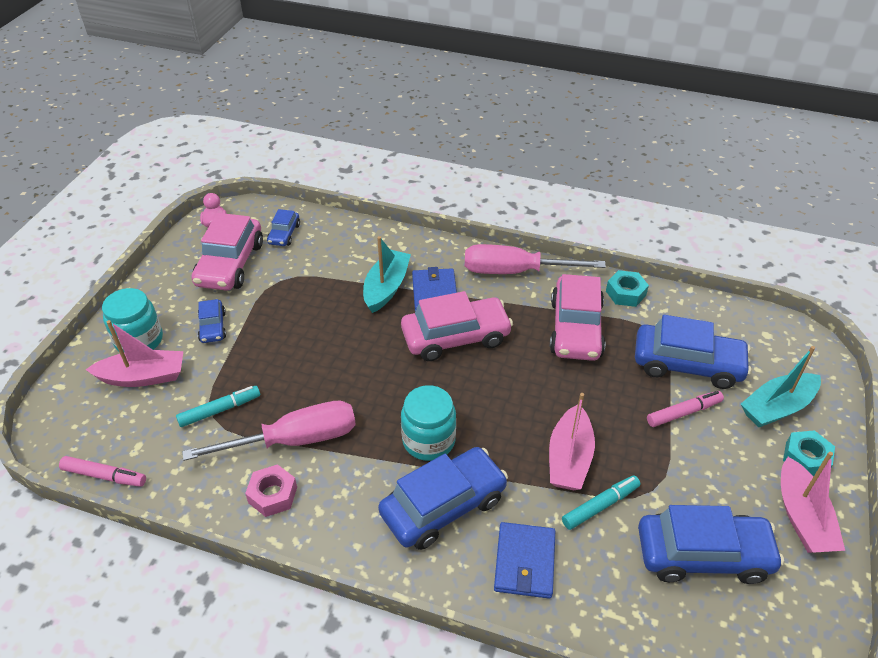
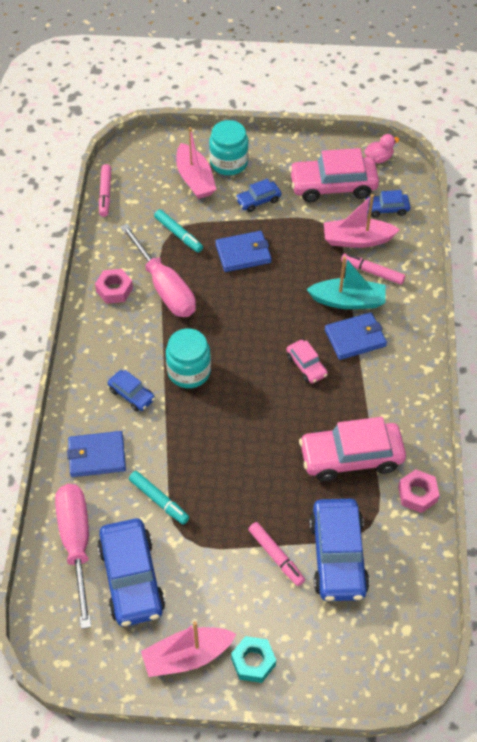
camera: 75 degrees right, 10 degrees up
blue car [378,447,508,550] -> blue car [108,370,155,411], size x0.51
pink car [401,291,513,361] -> pink car [286,340,328,383], size x0.51
pink screwdriver [465,244,606,274] -> pink screwdriver moved to [55,484,91,629]
pink boat [549,393,595,490] -> pink boat moved to [324,194,400,248]
turquoise nut [606,270,649,307] -> pink nut [398,469,440,513]
turquoise boat [741,346,821,427] -> none
none -> blue wallet [215,231,272,272]
none -> pink marker [341,253,405,285]

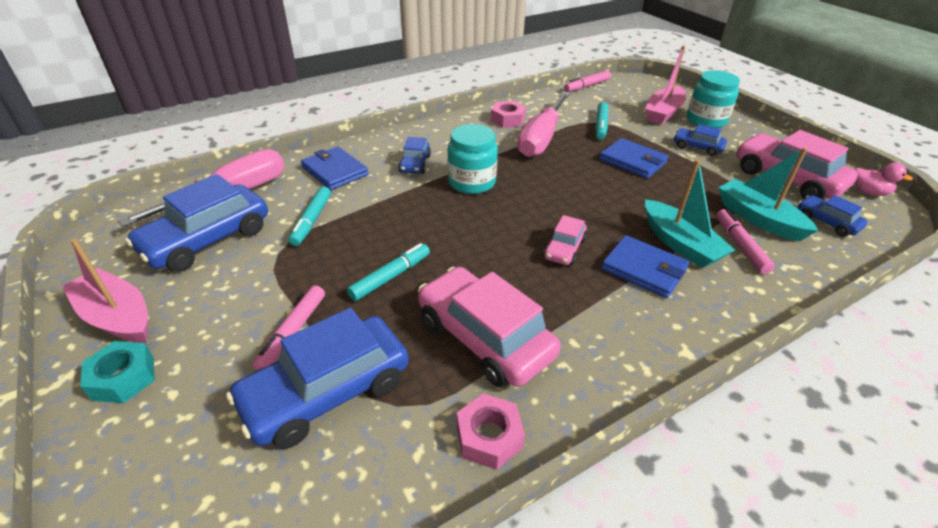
camera: 55 degrees right, 15 degrees down
pink boat [324,194,400,248] -> turquoise boat [718,147,818,241]
none -> turquoise marker [347,243,430,301]

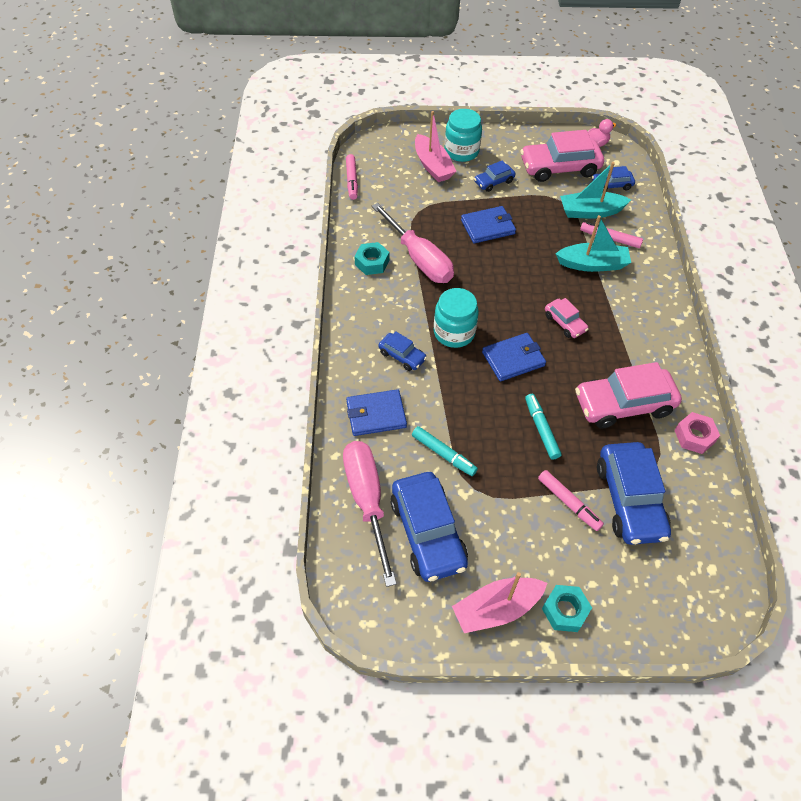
camera: 60 degrees left, 15 degrees up
pink nut [491,101,526,128] -> turquoise nut [354,242,389,275]
turquoise marker [595,102,608,140] -> none
blue wallet [601,235,689,298] -> blue wallet moved to [482,333,546,381]

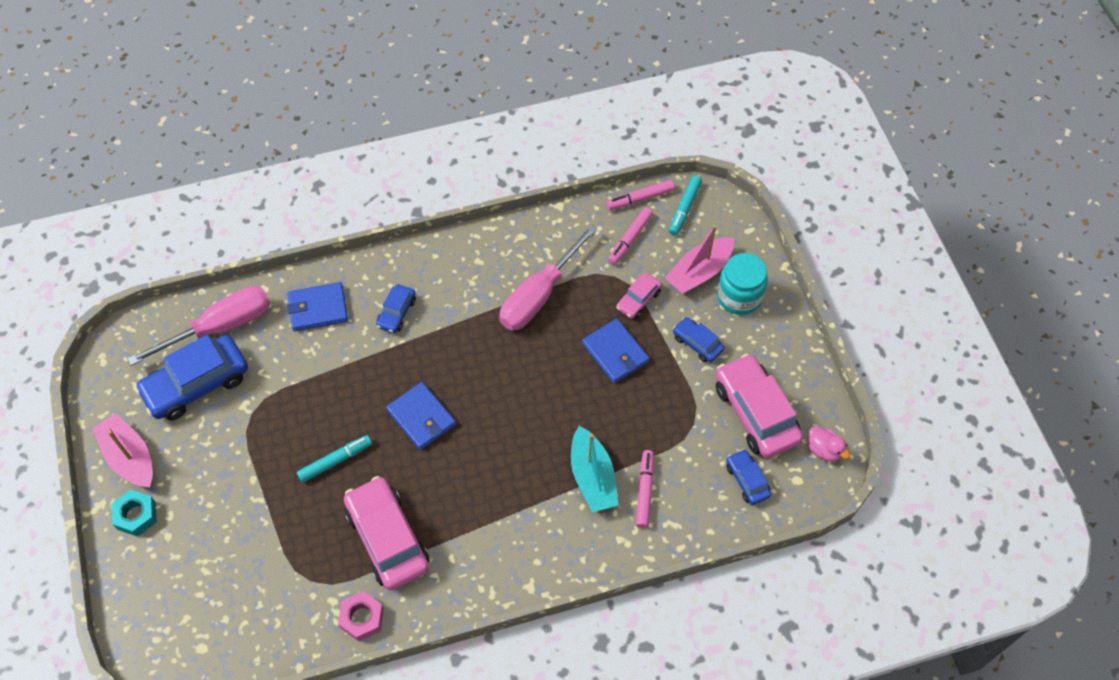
camera: 75 degrees right, 5 degrees up
blue wallet [346,389,407,436] -> blue wallet turned 75 degrees counterclockwise [287,282,348,332]
turquoise nut [354,242,389,275] -> none
turquoise marker [412,426,478,476] -> turquoise marker moved to [669,175,702,236]
turquoise jar [434,288,479,348] -> none
pink marker [538,470,604,531] -> pink marker moved to [608,207,653,265]
pink car [545,298,589,338] -> pink car moved to [616,273,662,319]
turquoise boat [560,162,631,219] -> none
blue car [597,442,671,545] -> none

